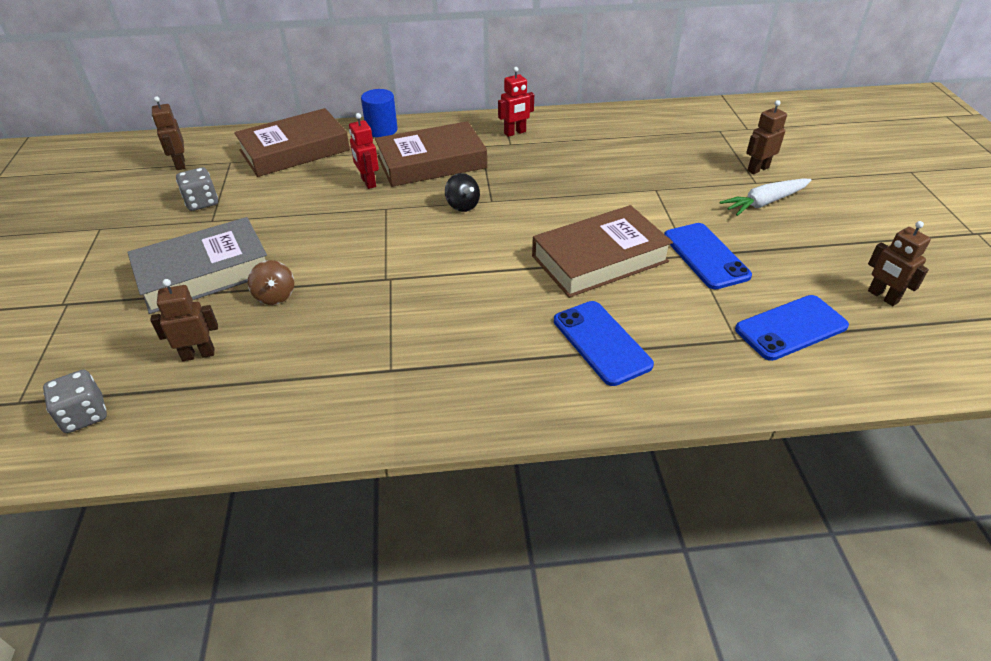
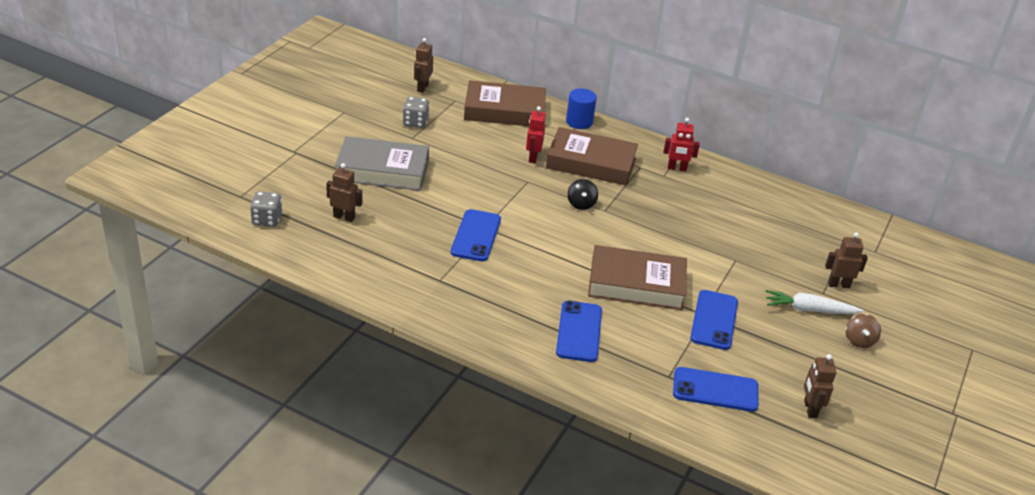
camera: 30 degrees right, 5 degrees down
brown spinning top [248,260,294,305] -> brown spinning top moved to [845,314,881,348]
none -> blue phone [451,209,501,261]

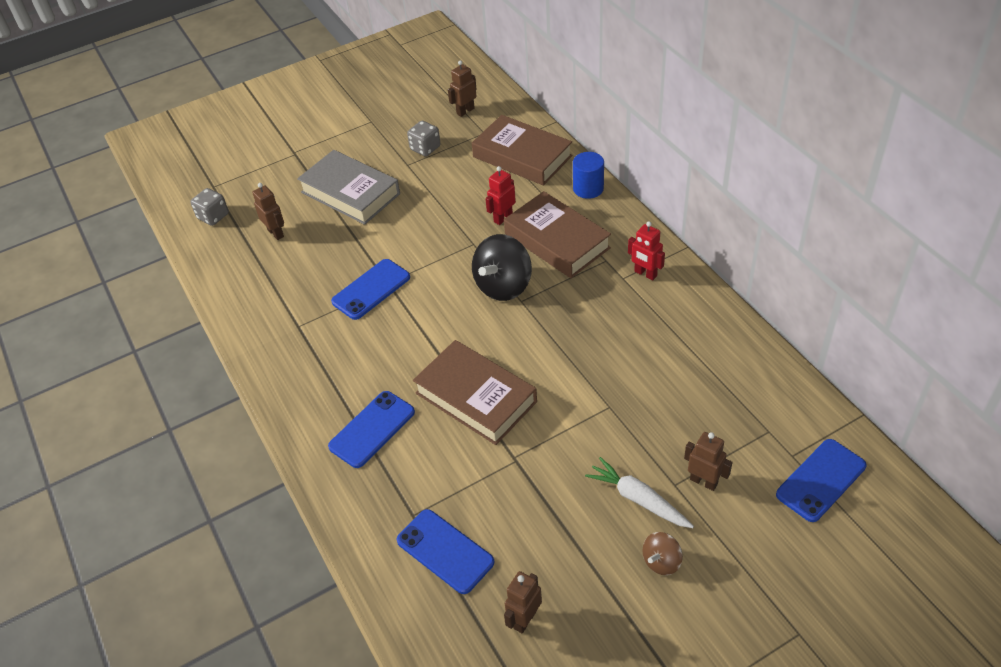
camera: 40 degrees right, 10 degrees up
black spinning top [567,179,598,210] -> black spinning top [472,234,532,301], size x1.91
blue phone [690,290,738,350] -> blue phone moved to [776,439,866,522]

